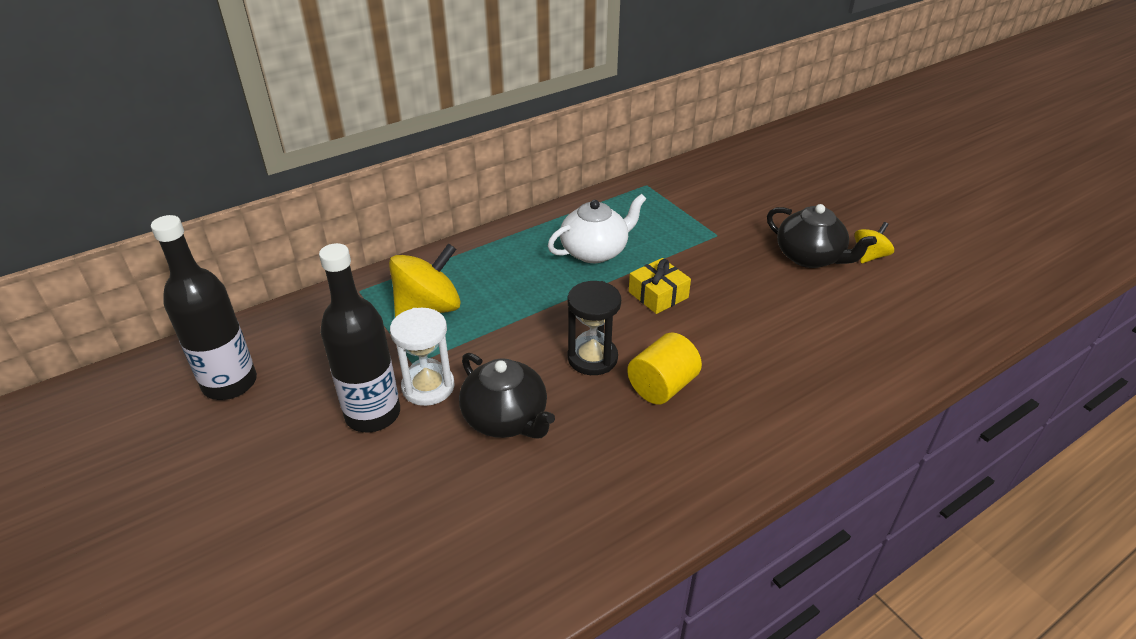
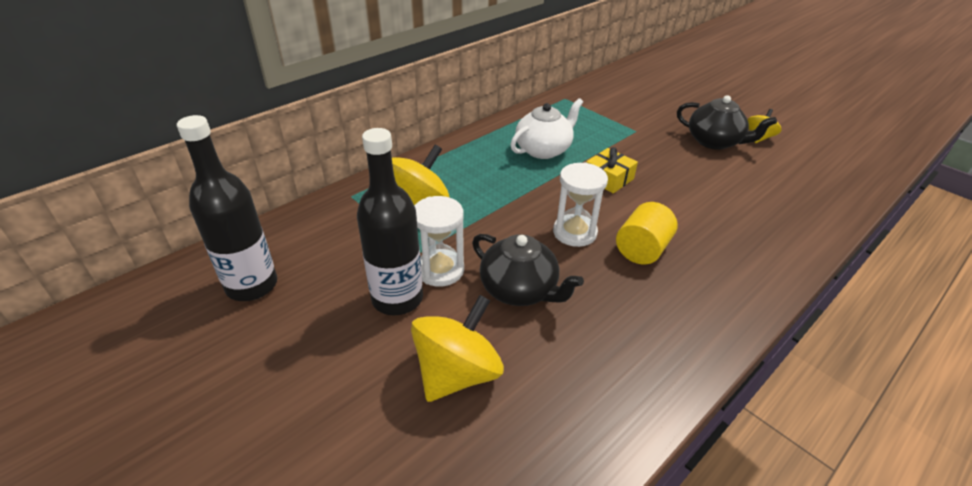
camera: 10 degrees left, 0 degrees up
black hourglass [568,281,621,375] -> white hourglass [553,162,608,247]
none -> yellow spinning top [411,295,504,402]

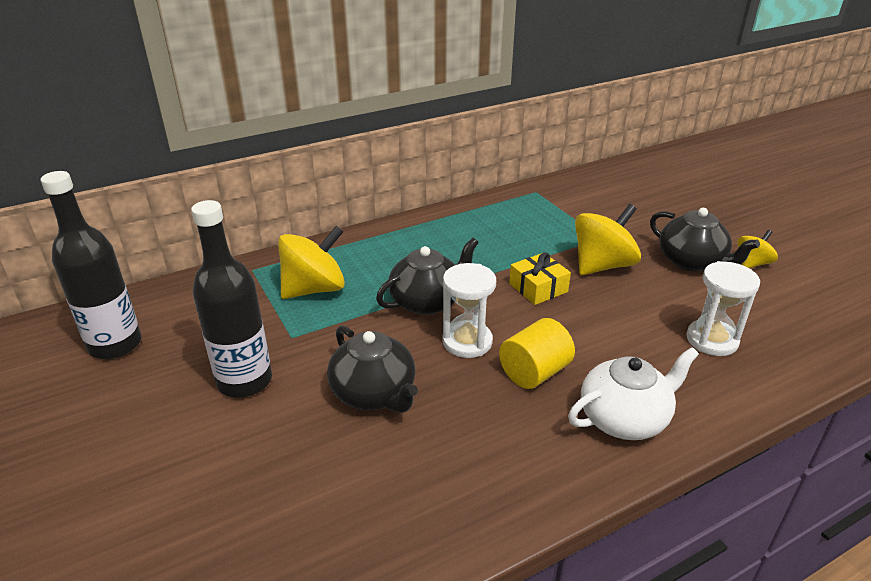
camera: 15 degrees right, 5 degrees down
yellow spinning top [411,295,504,402] -> yellow spinning top moved to [575,204,641,275]
white hourglass [414,196,464,287] -> white hourglass moved to [687,261,760,356]
white teapot [510,98,583,159] -> white teapot moved to [568,347,699,440]
none -> black teapot [376,238,479,315]

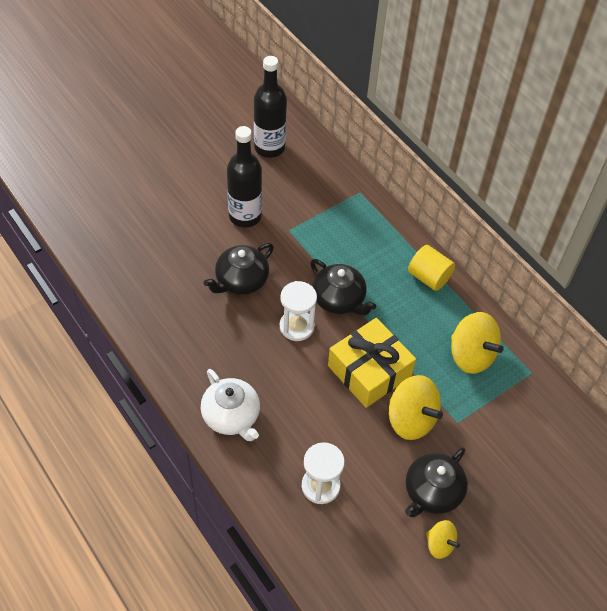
camera: 80 degrees right, 20 degrees up
yellow spinning top [278,226,345,299] -> yellow spinning top moved to [451,312,504,374]
yellow cylinder [499,318,575,389] -> yellow cylinder moved to [408,245,455,291]
yellow gift [509,252,571,305] -> yellow gift [328,318,416,408], size x1.80

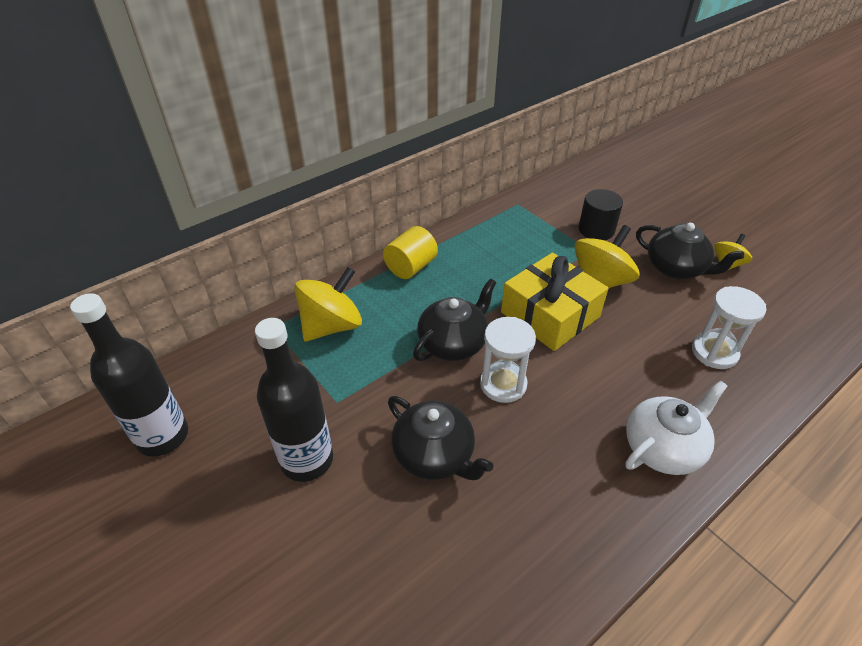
camera: 90 degrees left, 10 degrees down
yellow spinning top [451,312,504,374] -> yellow spinning top moved to [294,267,362,341]
none -> black cylinder [579,189,623,240]

